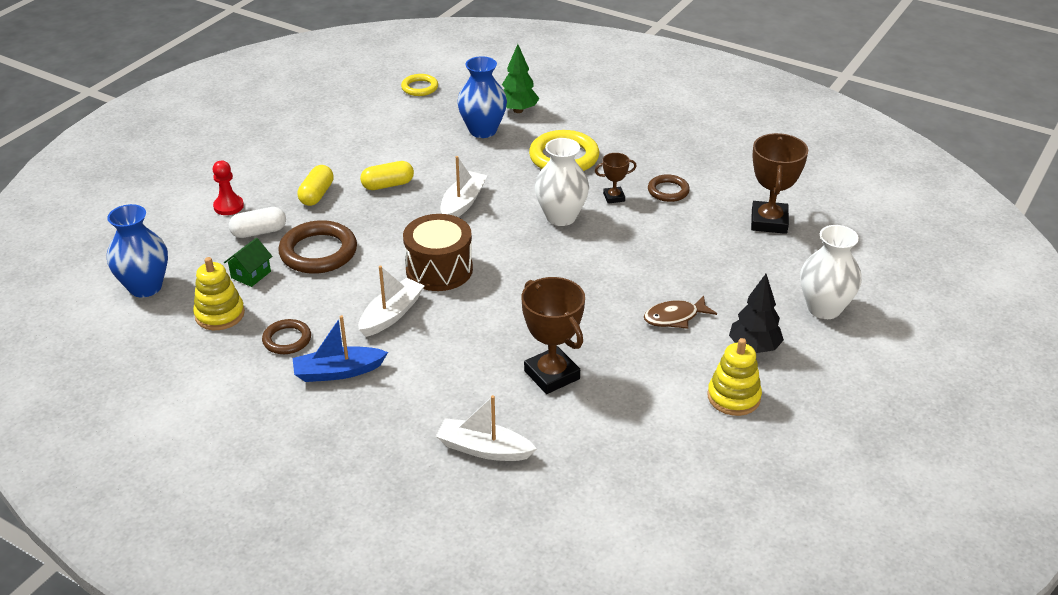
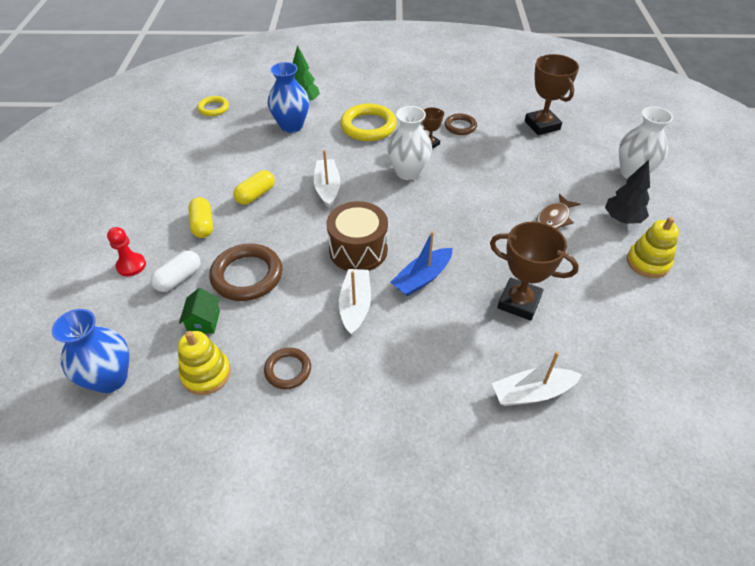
camera: 30 degrees left, 10 degrees up
blue boat [293,315,388,382] -> blue boat moved to [391,231,452,296]

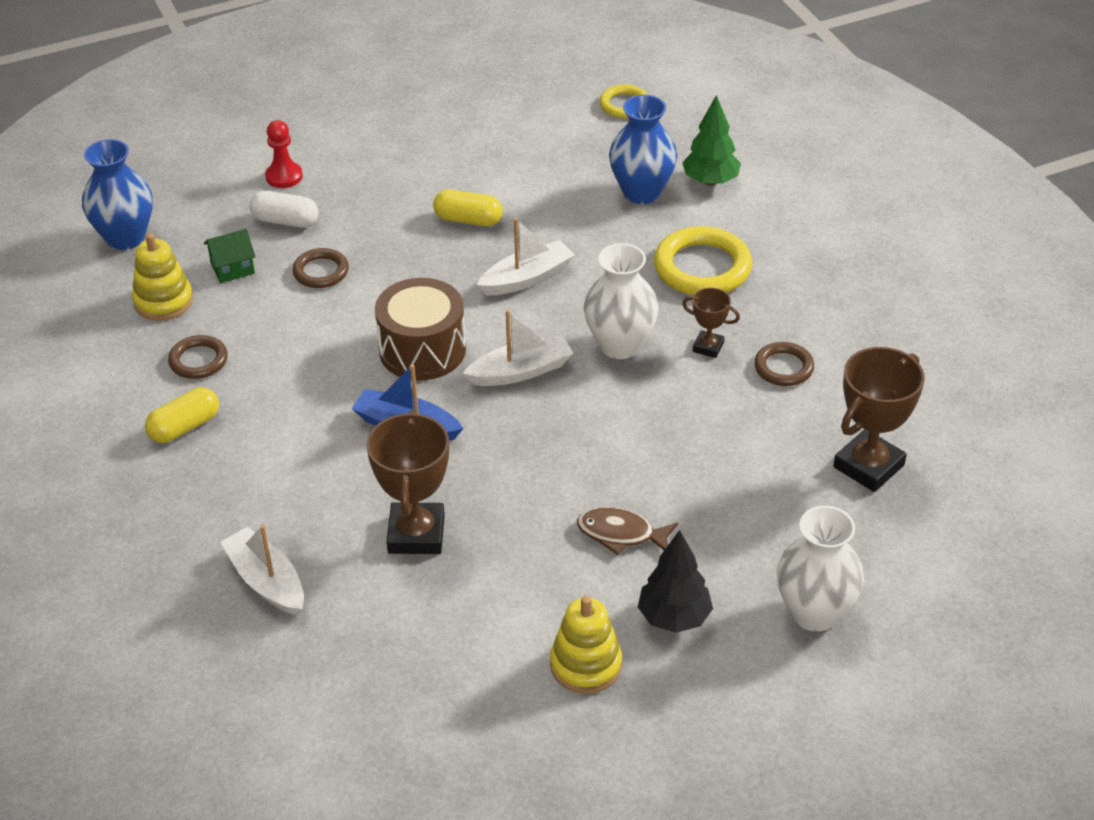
camera: 65 degrees right, 5 degrees down
yellow capsule [188,197,213,238] -> yellow capsule moved to [145,387,219,443]
brown ring [209,244,282,301] -> brown ring [292,248,349,288], size x0.57
white boat [339,269,371,336] -> white boat moved to [463,310,573,386]

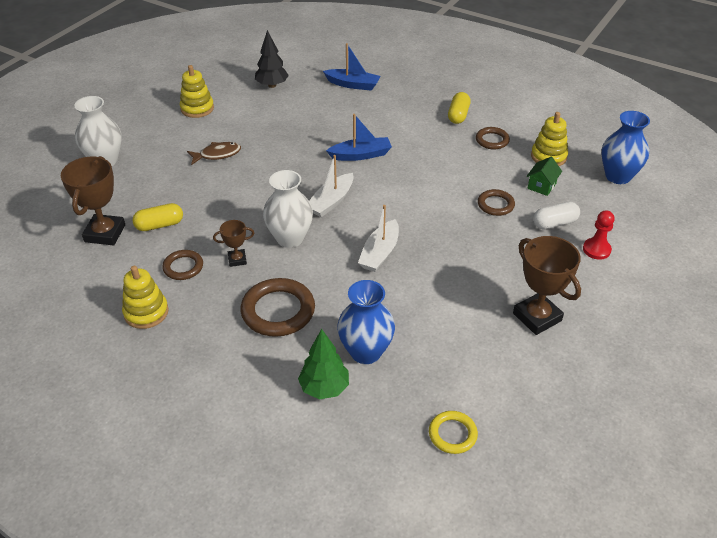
camera: 145 degrees right, 0 degrees up
white boat [220,525,304,616] -> blue boat [323,43,380,91]
brown trophy [367,410,449,554] -> brown trophy moved to [513,236,581,335]
brown drum [375,278,466,380] -> none
yellow capsule [433,189,503,226] -> yellow capsule moved to [132,203,183,231]
black tree [638,530,713,633] -> black tree moved to [255,30,289,88]
yellow ring [654,226,752,295] -> brown ring [240,278,315,337]
none -> yellow stacking toy [122,266,169,329]

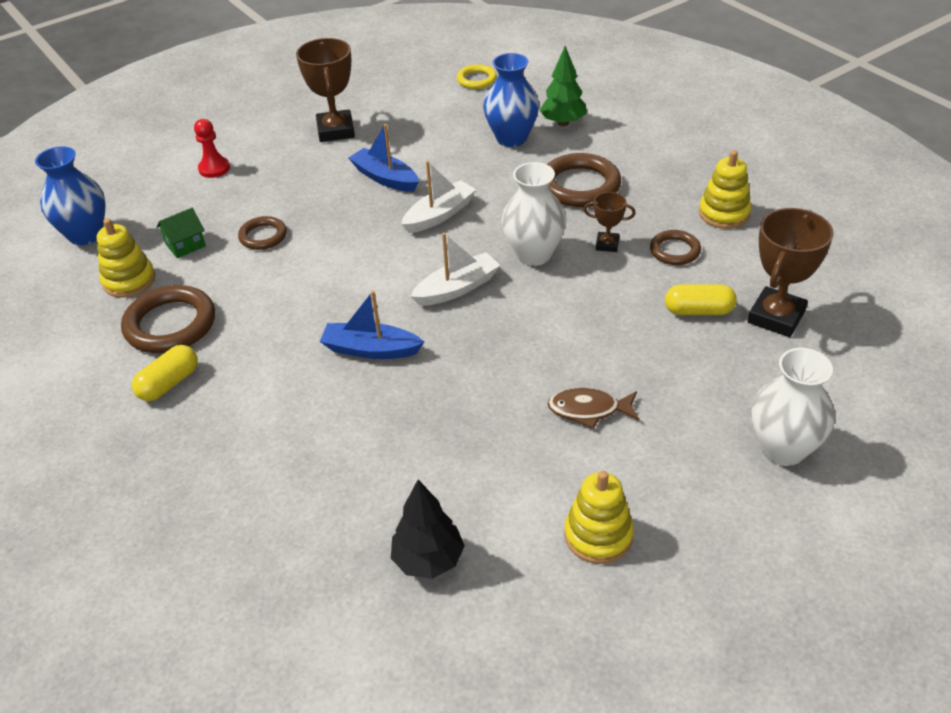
camera: 155 degrees left, 0 degrees up
blue boat [323,43,380,91] -> blue boat moved to [349,124,419,192]
brown ring [476,127,510,149] -> brown ring [121,285,215,353], size x1.74
white capsule [533,202,580,229] -> none

